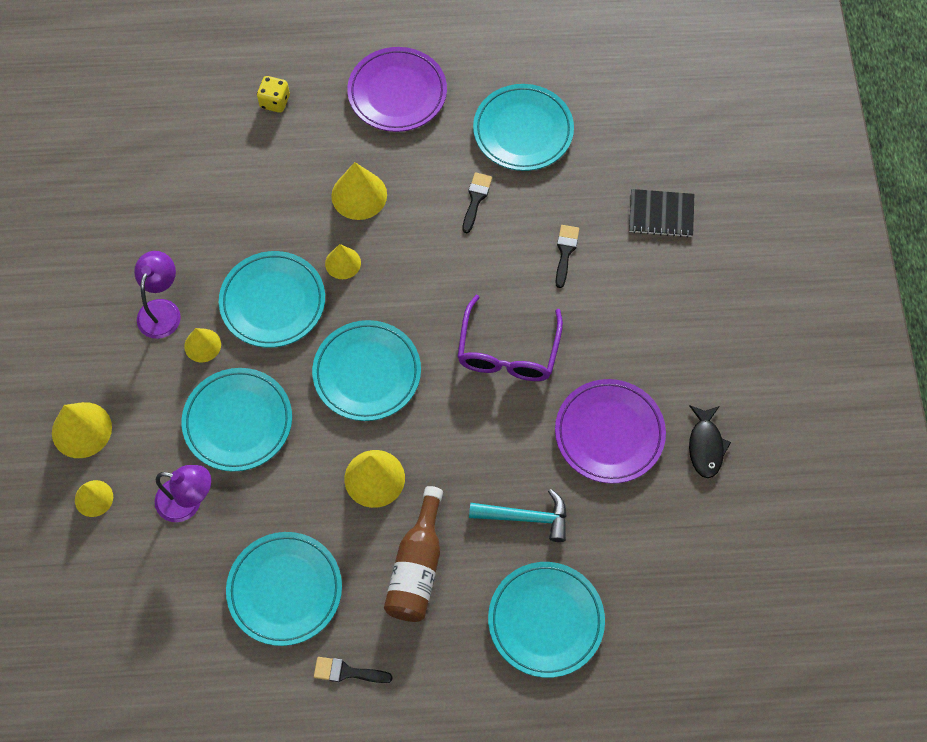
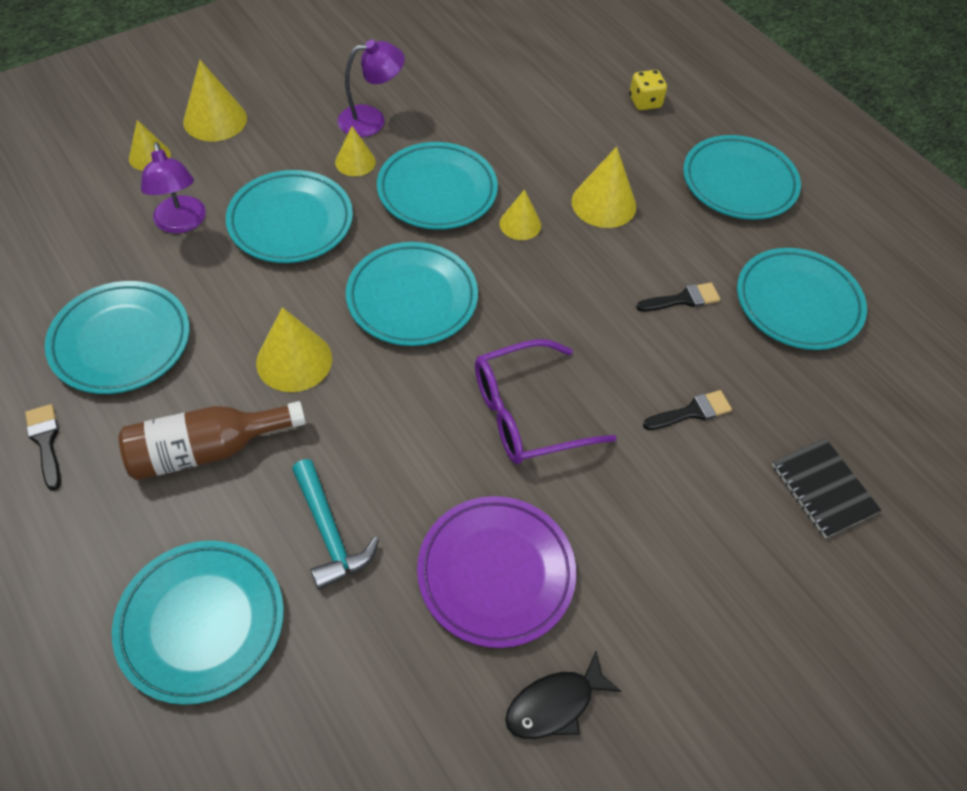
camera: 55 degrees right, 10 degrees down
purple plate [347,47,447,132] -> turquoise plate [683,135,801,220]

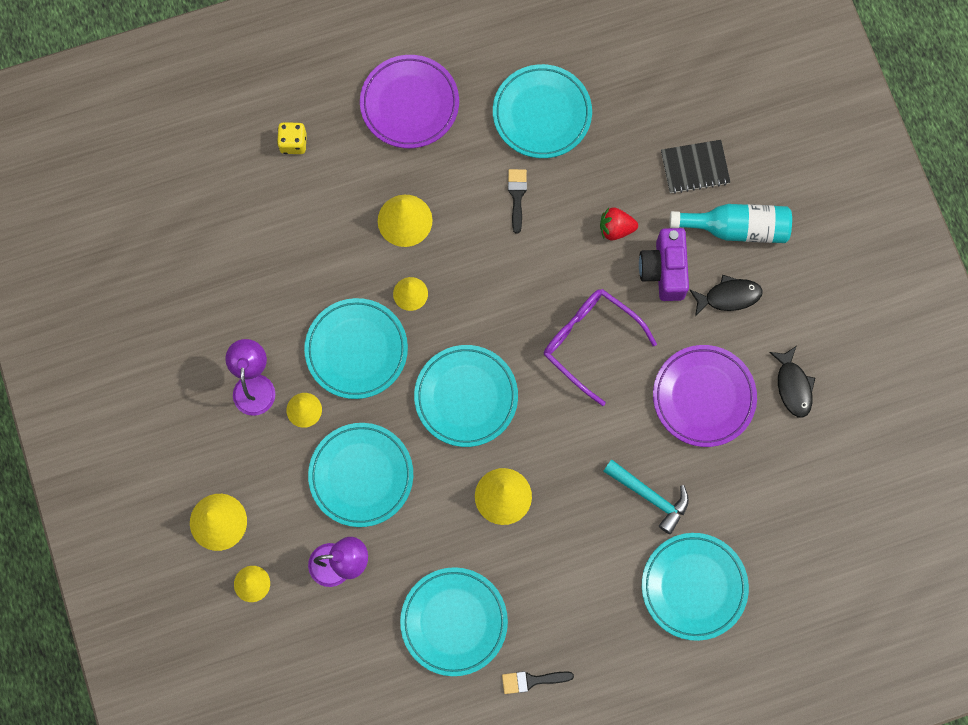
camera: 70 degrees left, 20 degrees up
brown bottle [118,401,306,480] -> none
turquoise hammer [292,459,379,590] -> turquoise hammer turned 45 degrees clockwise [603,459,689,534]
purple glasses [475,339,617,464] -> purple glasses turned 135 degrees clockwise [544,289,657,406]
black brush [643,390,732,430] -> red strawberry [600,207,638,241]
turquoise plate [683,135,801,220] -> purple plate [360,55,459,148]
none -> purple camera [639,228,689,301]
none -> turquoise bottle [670,204,792,243]
none -> black fish [689,275,763,316]

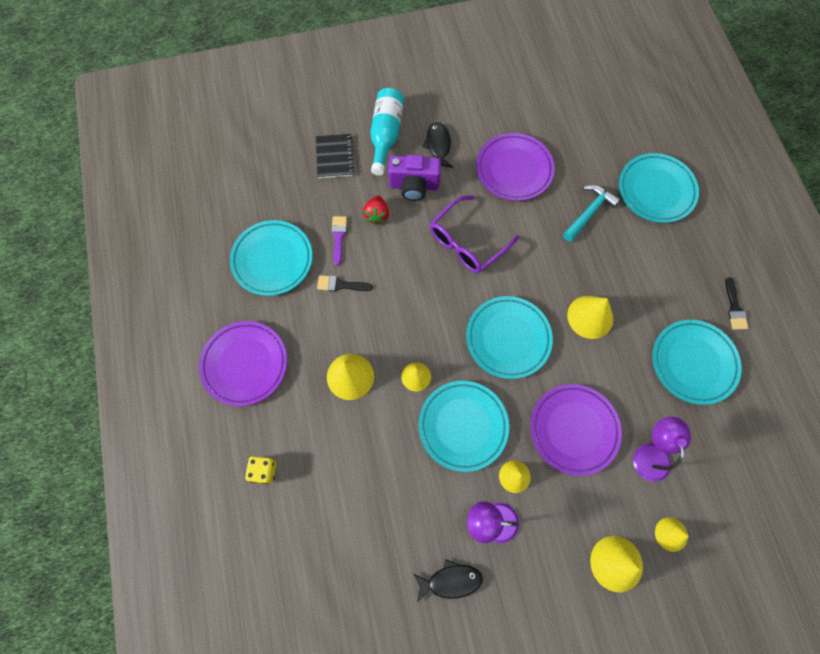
camera: 85 degrees left, 5 degrees down
turquoise plate [308,423,413,527] -> purple plate [530,384,622,476]
black fish [769,346,815,418] -> black fish moved to [413,559,483,603]
none -> purple brush [331,216,347,266]

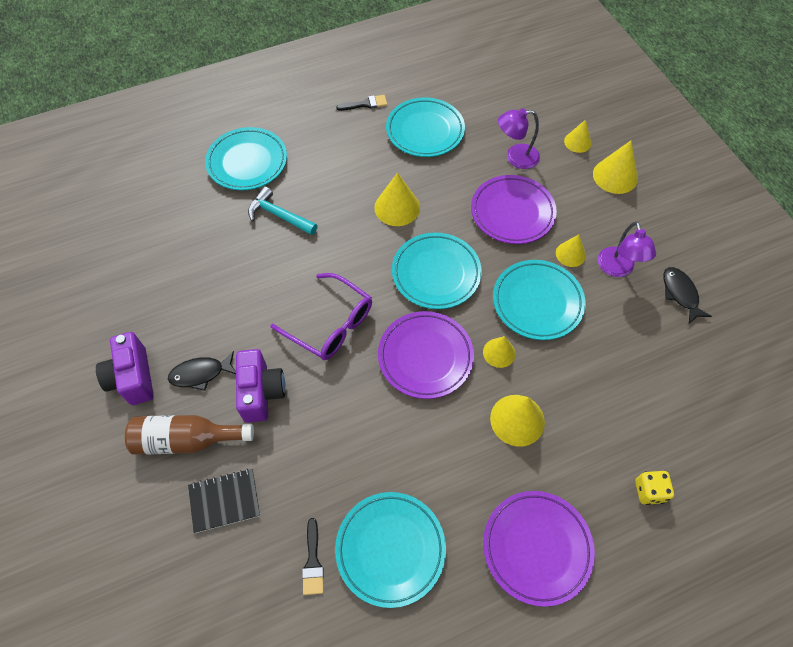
camera: 100 degrees left, 10 degrees down
black brush [317,275,372,292] -> black brush moved to [302,518,324,595]
purple brush [331,216,347,266] -> none
red strawberry [363,196,389,225] -> none
turquoise bottle [370,88,404,176] -> brown bottle [125,415,254,455]
purple plate [476,133,555,201] -> purple plate moved to [378,311,474,399]
none -> purple camera [96,332,154,405]

